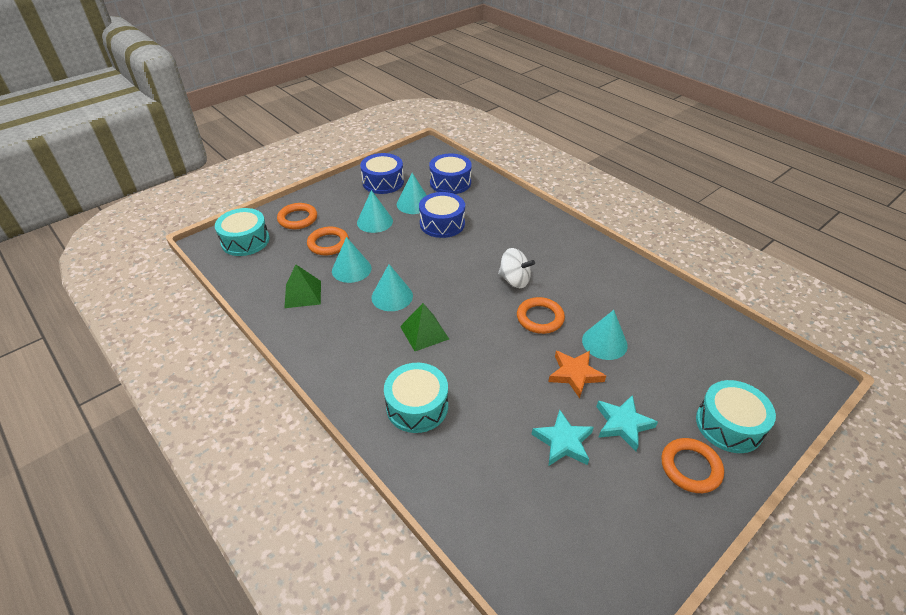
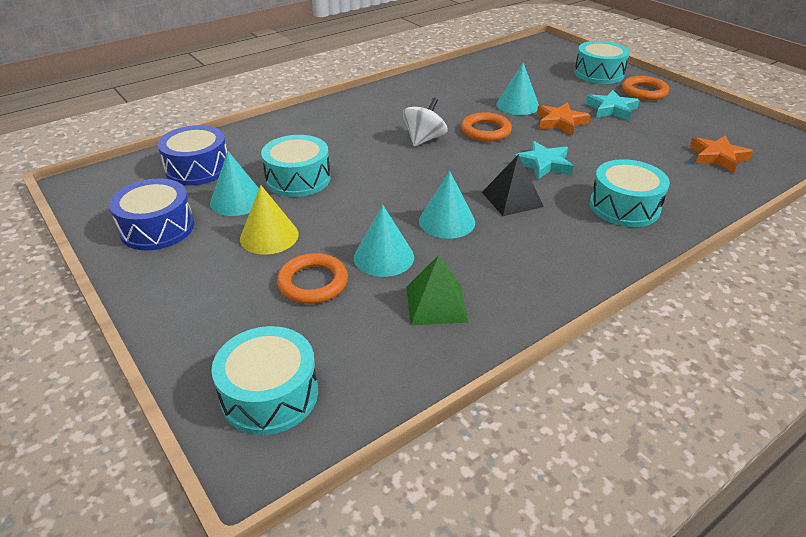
camera: 85 degrees left, 5 degrees down
orange ring [277,203,317,229] -> none
turquoise cone [357,190,393,233] -> yellow cone [240,185,299,255]
green pyramid [400,303,449,351] -> black pyramid [482,155,544,216]
blue drum [419,192,465,238] -> turquoise drum [261,135,330,197]
turquoise star [532,410,594,466] -> turquoise star moved to [513,141,573,180]
none -> orange star [689,135,753,173]

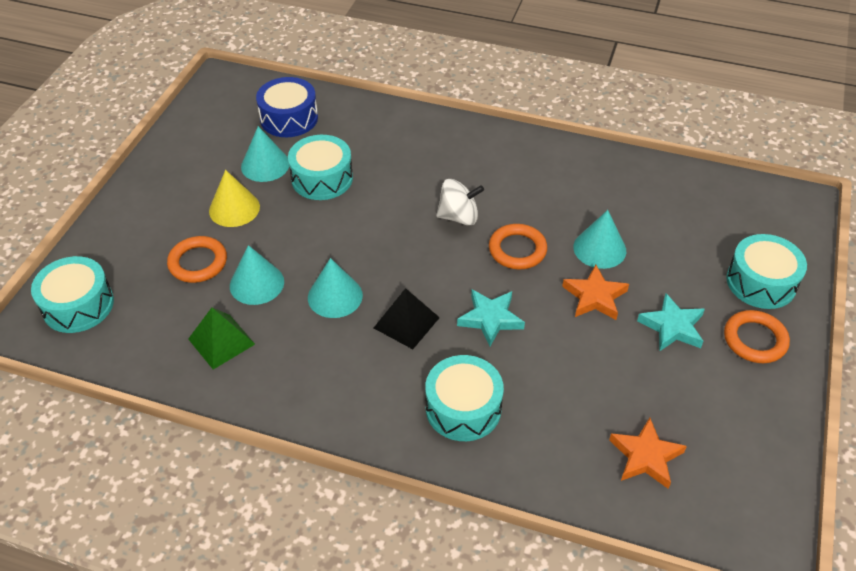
camera: 55 degrees right, 10 degrees up
blue drum [109,178,194,250] -> none

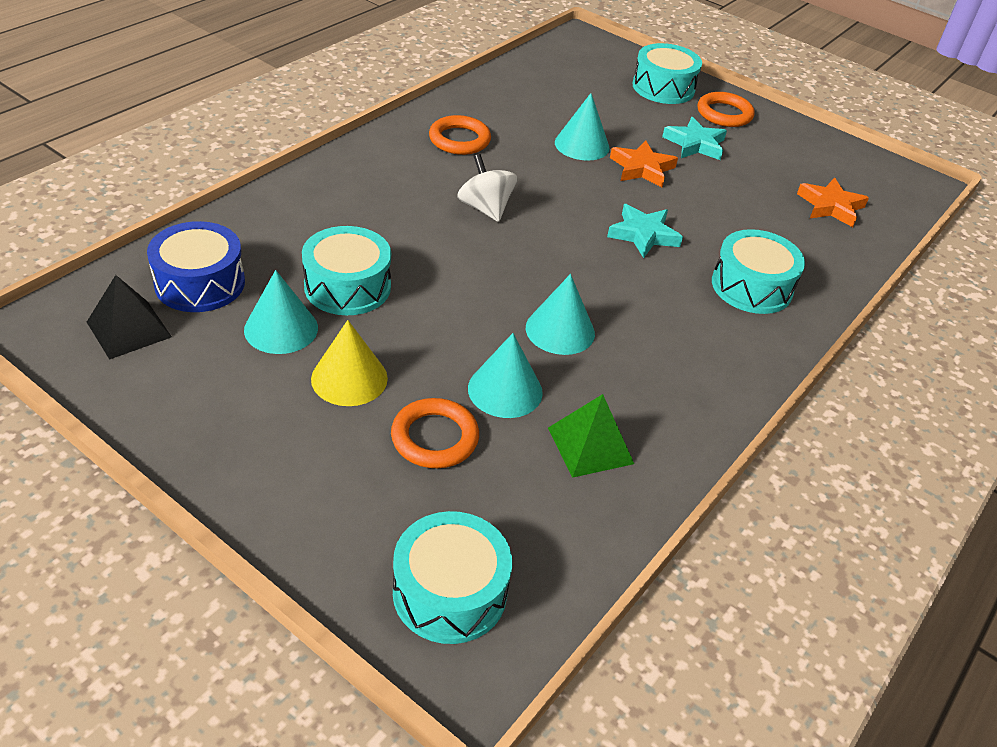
camera: 75 degrees left, 5 degrees down
black pyramid [374,288,440,349] -> black pyramid moved to [87,275,172,360]
white spinning top [436,179,484,226] -> white spinning top turned 45 degrees counterclockwise [457,154,518,222]
orange ring [489,224,547,269] -> orange ring moved to [429,115,491,155]

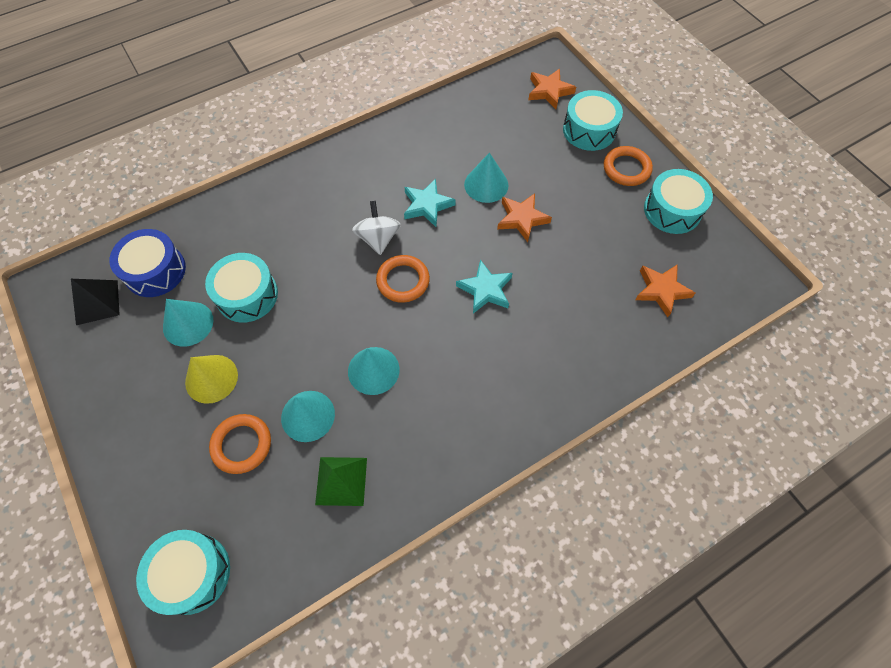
camera: 25 degrees right, 20 degrees up
orange ring [429,115,491,155] -> orange ring moved to [376,255,430,303]
turquoise star [662,117,727,160] -> turquoise star moved to [404,179,456,227]
turquoise drum [712,229,805,314] -> turquoise drum moved to [644,169,713,234]
none -> orange star [528,68,576,109]

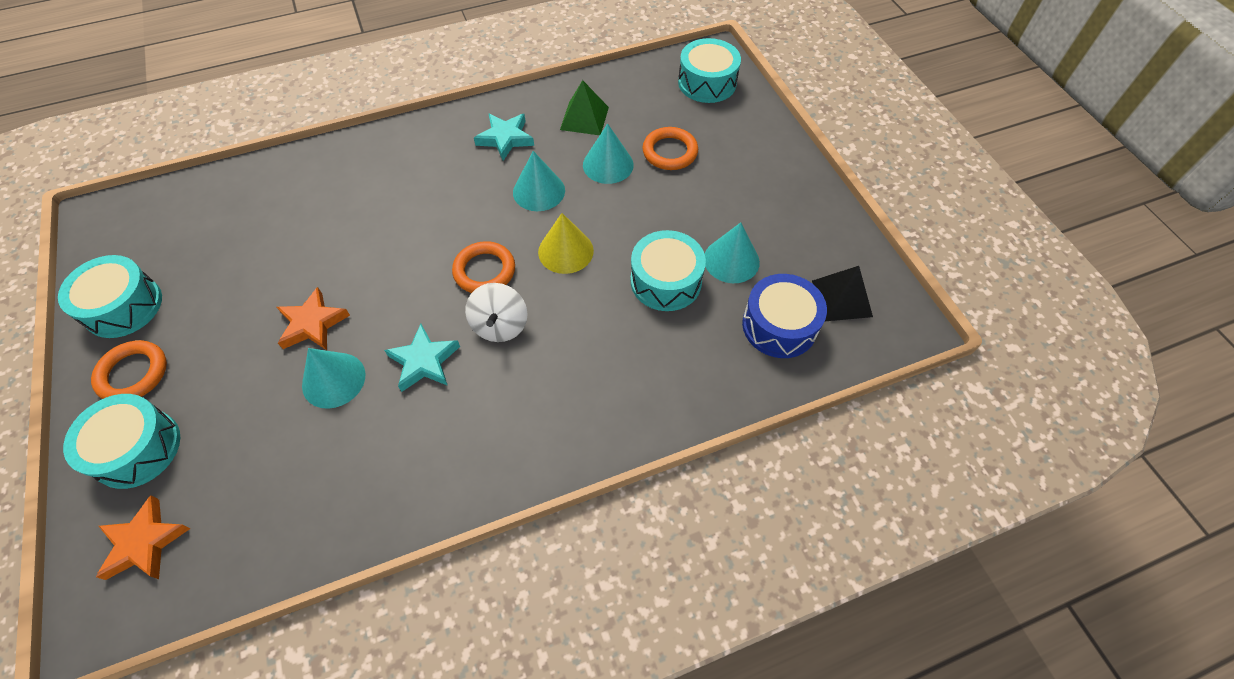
camera: 170 degrees left, 5 degrees down
yellow cone [185,355,238,404] -> yellow cone moved to [538,213,594,274]
turquoise star [456,260,513,314] -> turquoise star moved to [474,114,534,161]
orange star [635,264,696,317] -> none

